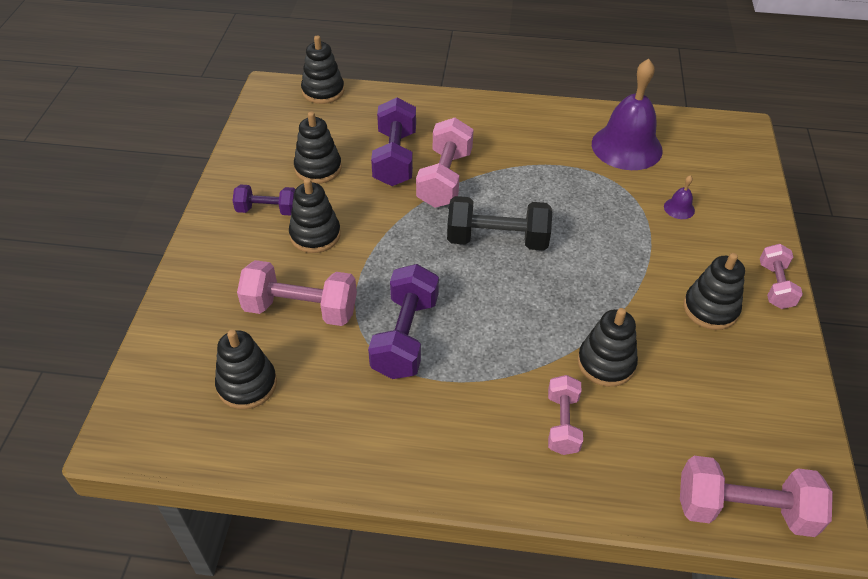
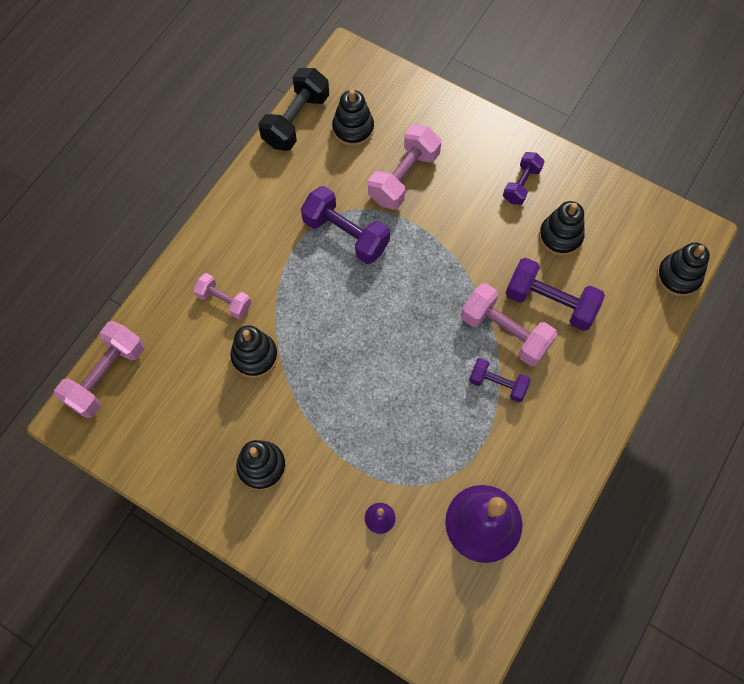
camera: 115 degrees right, 20 degrees up
black stacking toy [289,178,341,253] -> none
black dumbbell [447,196,552,251] -> black dumbbell moved to [258,68,329,151]
pink dumbbell [760,244,803,309] -> none
none -> purple dumbbell [469,358,531,402]

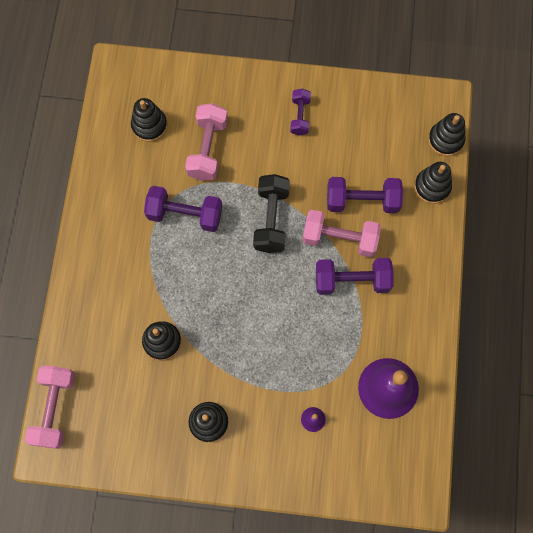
camera: 25 degrees left, 5 degrees up
pink dumbbell [193,273,251,319] -> none
black dumbbell [258,68,329,151] -> black dumbbell moved to [253,174,290,253]
purple dumbbell [469,358,531,402] -> purple dumbbell [316,258,394,295], size x1.63
black stacking toy [539,201,585,256] -> black stacking toy moved to [414,162,452,204]

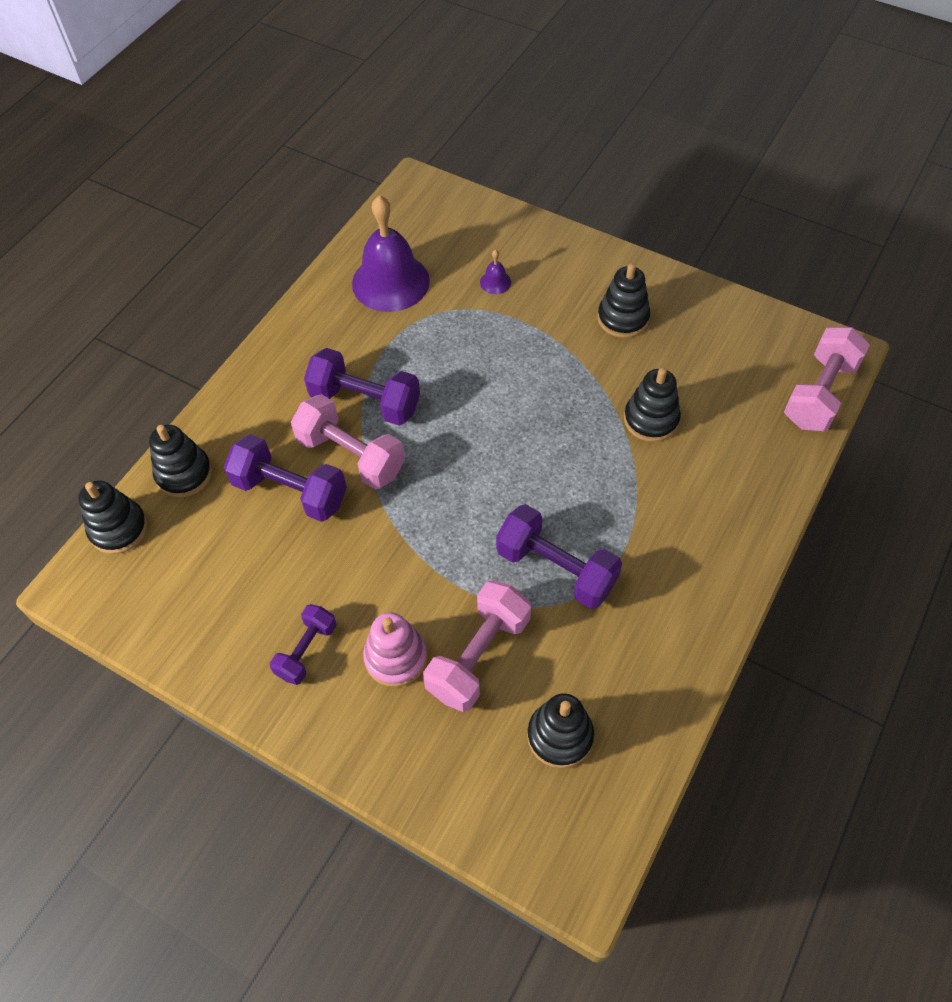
camera: 155 degrees left, 15 degrees down
black dumbbell [253,174,290,253] -> none
none -> pink stacking toy [363,612,427,687]

